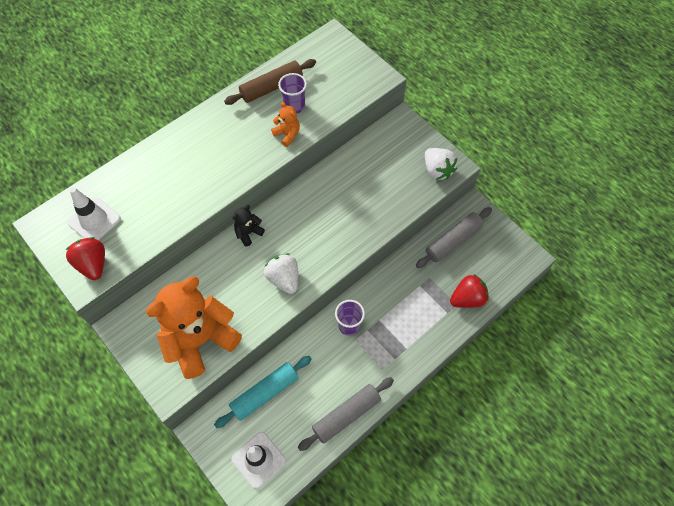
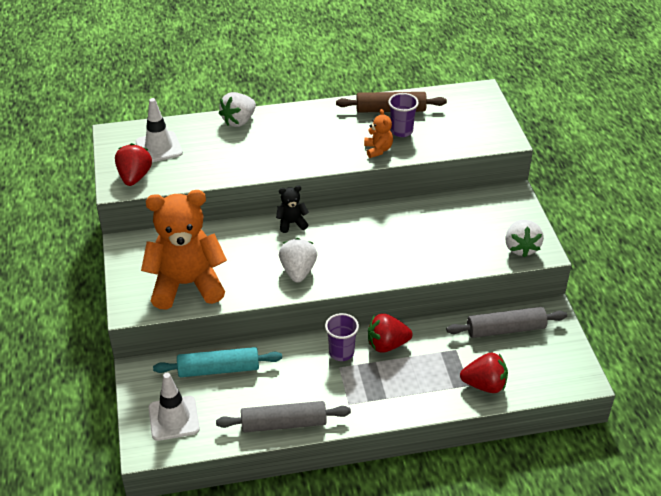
camera: 30 degrees right, 20 degrees down
none -> white strawberry [219,92,256,127]
none -> red strawberry [368,314,413,353]

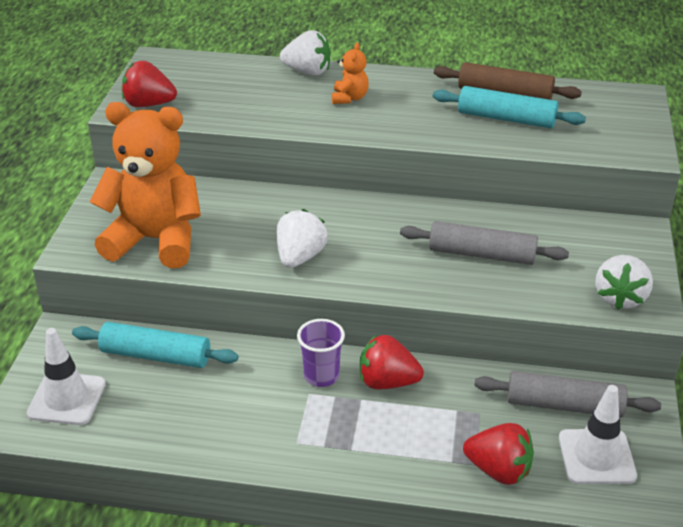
camera: 20 degrees right, 5 degrees down
red strawberry [115,143,152,186] -> red strawberry turned 105 degrees counterclockwise [122,61,177,107]
white traffic cone [136,98,183,163] -> white traffic cone moved to [559,385,637,484]
grey rolling pin [216,401,351,433] -> grey rolling pin moved to [400,221,569,265]
white strawberry [219,92,256,127] -> white strawberry turned 135 degrees counterclockwise [280,30,331,76]
black teddy bear [276,185,309,233] -> none
orange teddy bear [364,109,393,158] -> orange teddy bear moved to [332,43,369,104]
purple cup [388,93,419,137] -> turquoise rolling pin [433,86,586,129]

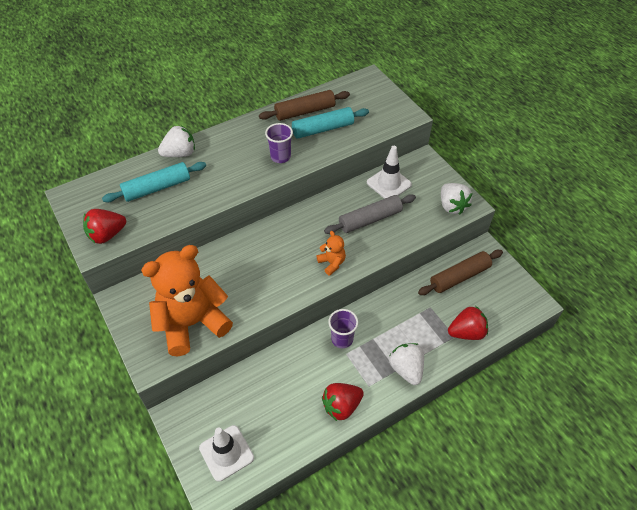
camera: 40 degrees left, 15 degrees up
turquoise rolling pin [72,322,239,368] -> turquoise rolling pin moved to [102,162,206,202]
white strawberry [277,209,328,268] -> white strawberry moved to [389,343,424,385]
orange teddy bear [332,43,369,104] -> orange teddy bear moved to [317,231,346,276]
red strawberry [360,334,424,390] -> red strawberry moved to [322,383,364,421]
grey rolling pin [474,371,661,418] -> brown rolling pin [418,250,503,295]
white traffic cone [559,385,637,484] -> white traffic cone moved to [367,146,412,199]
none -> purple cup [265,123,293,163]

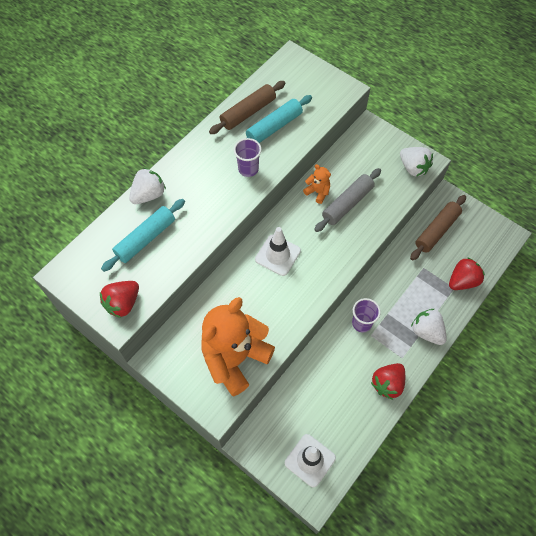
camera: 20 degrees left, 10 degrees up
orange teddy bear [317,231,346,276] -> orange teddy bear moved to [303,164,331,204]
white traffic cone [367,146,412,199] -> white traffic cone moved to [255,227,301,276]

